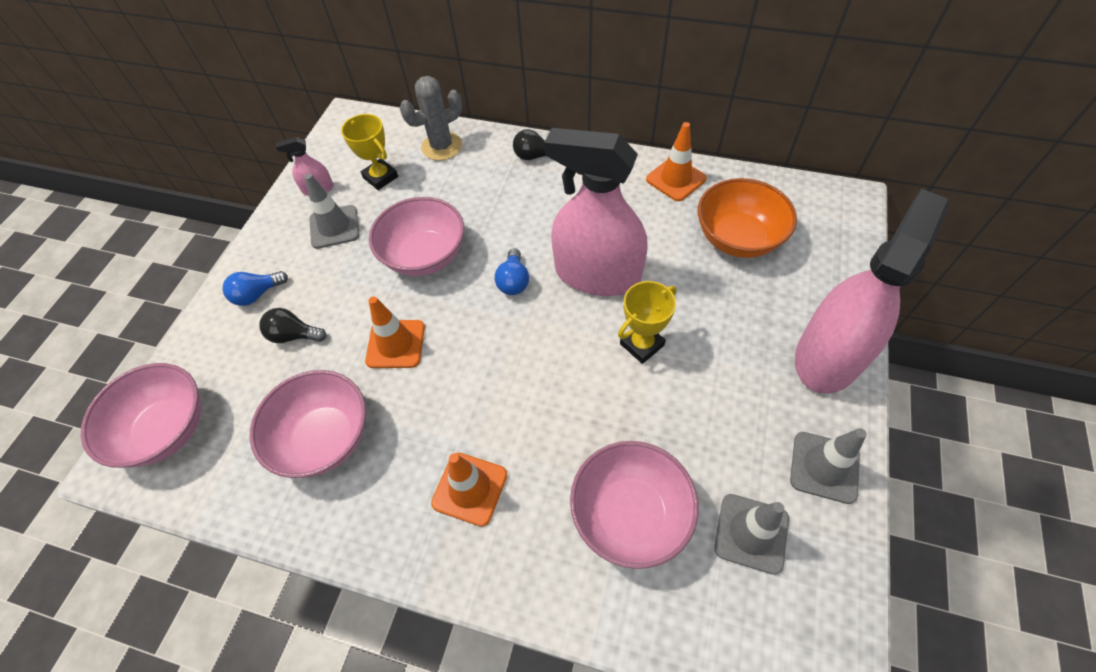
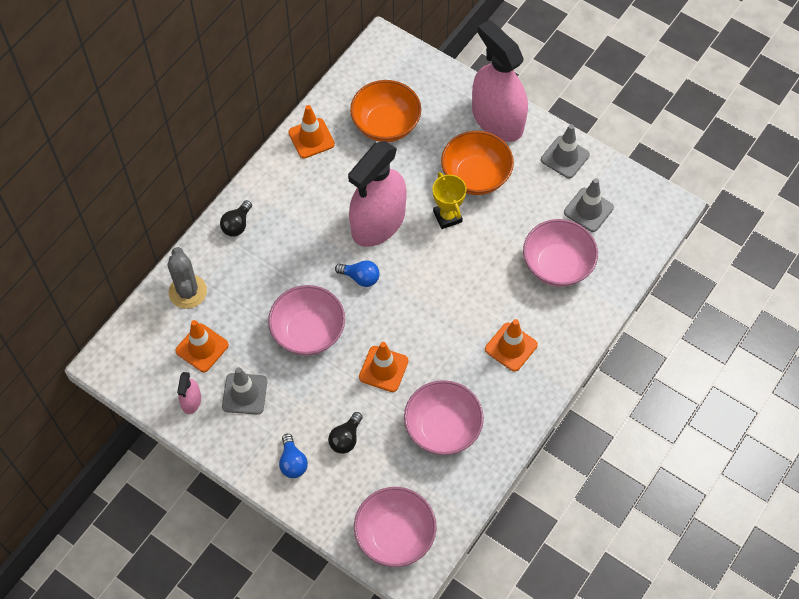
camera: 75 degrees left, 5 degrees up
yellow trophy [341,114,398,190] -> orange traffic cone [175,320,229,372]
none -> orange bowl [441,131,514,195]

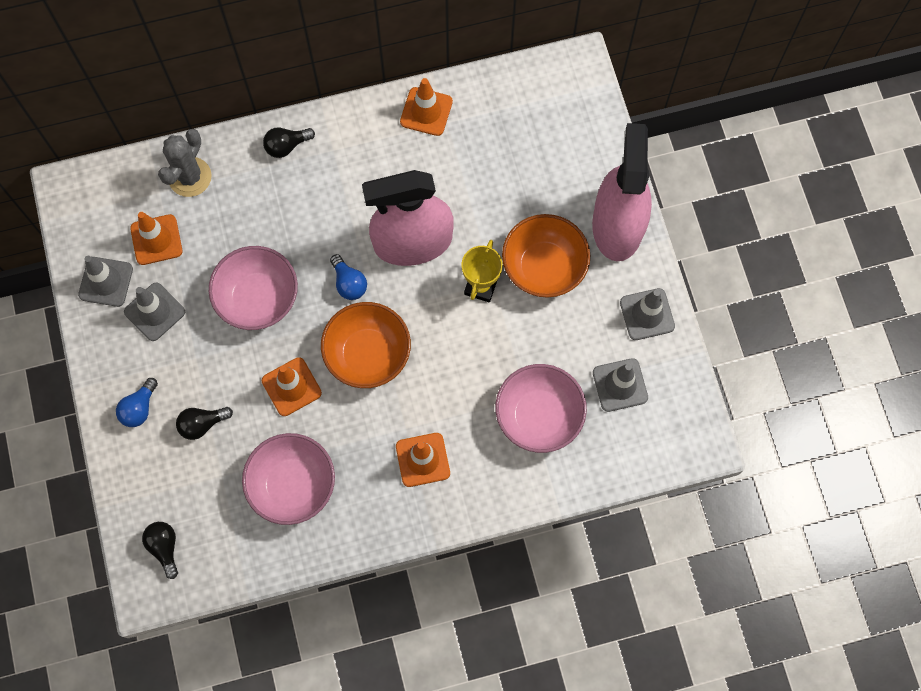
camera: 40 degrees right, 10 degrees up
pink spray bottle [177,372,201,414] -> grey traffic cone [78,256,133,307]
orange bowl [350,80,421,142] -> orange bowl moved to [321,302,411,388]
pink bowl [354,487,436,567] -> black light bulb [142,522,178,579]

